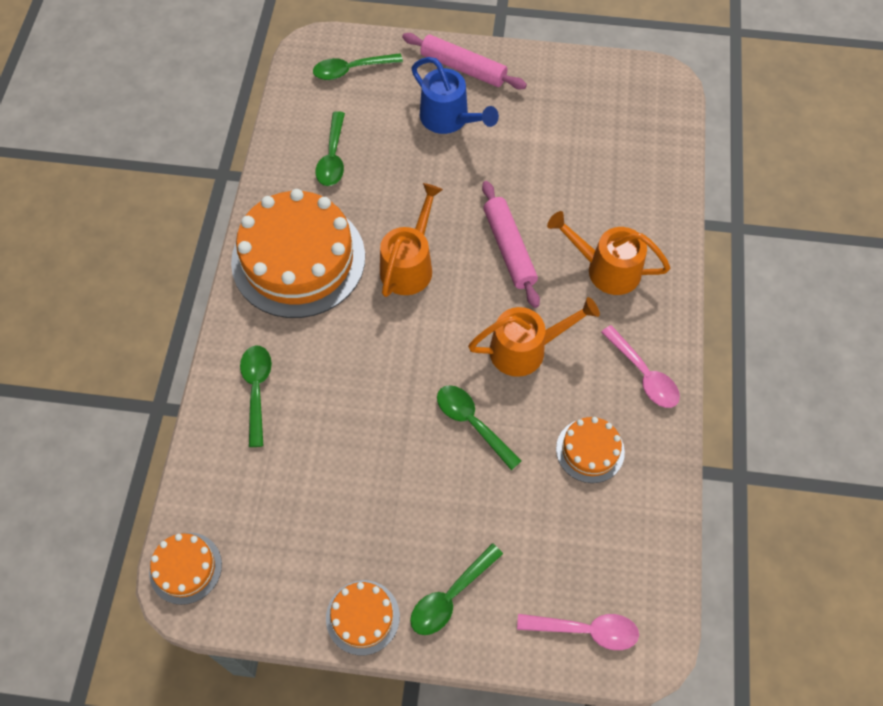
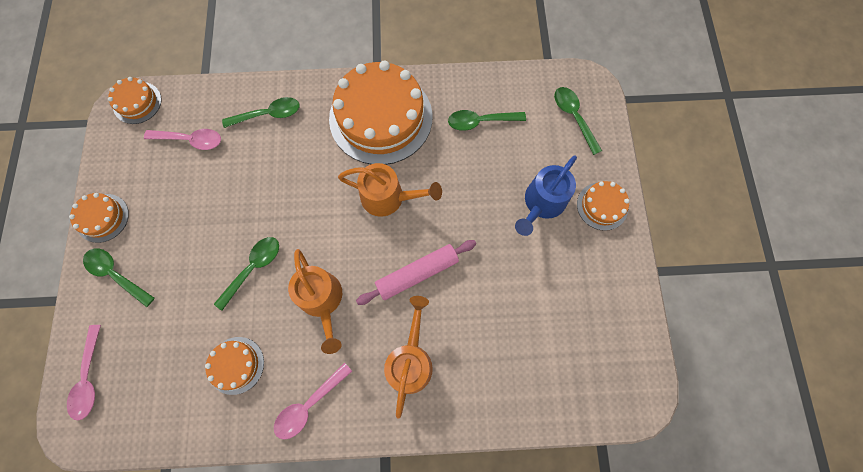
camera: 80 degrees right, 10 degrees up
pink rolling pin [402,33,527,89] -> orange cake [577,181,630,231]
none -> pink spoon [144,129,221,150]

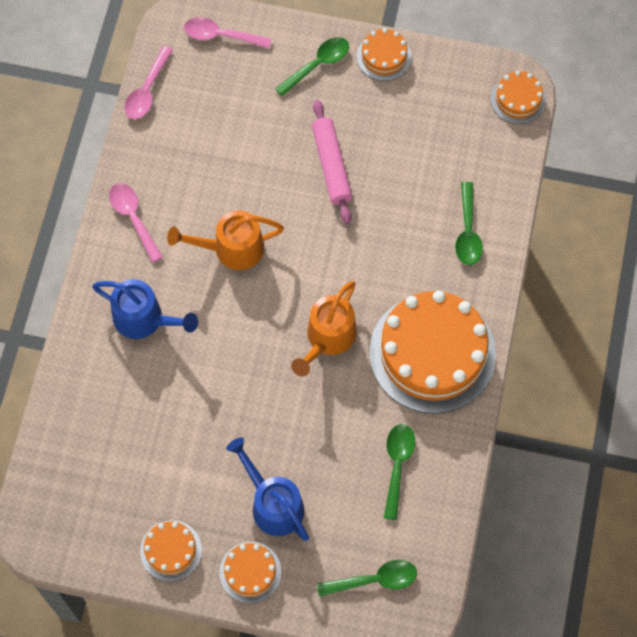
camera: 105 degrees right, 5 degrees down
pink spoon [144,129,221,150] -> pink spoon moved to [124,46,173,119]
orange cake [205,337,264,395] -> orange cake moved to [140,520,202,581]
green spoon [214,237,279,311] -> none
pink rolling pin [356,240,476,305] -> pink rolling pin moved to [312,100,352,224]
orange watering can [384,296,433,419] -> blue watering can [92,279,198,339]

